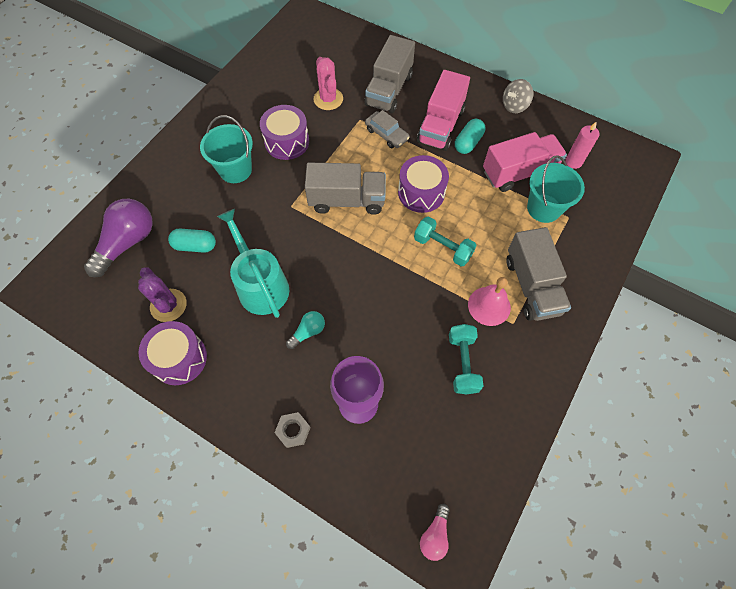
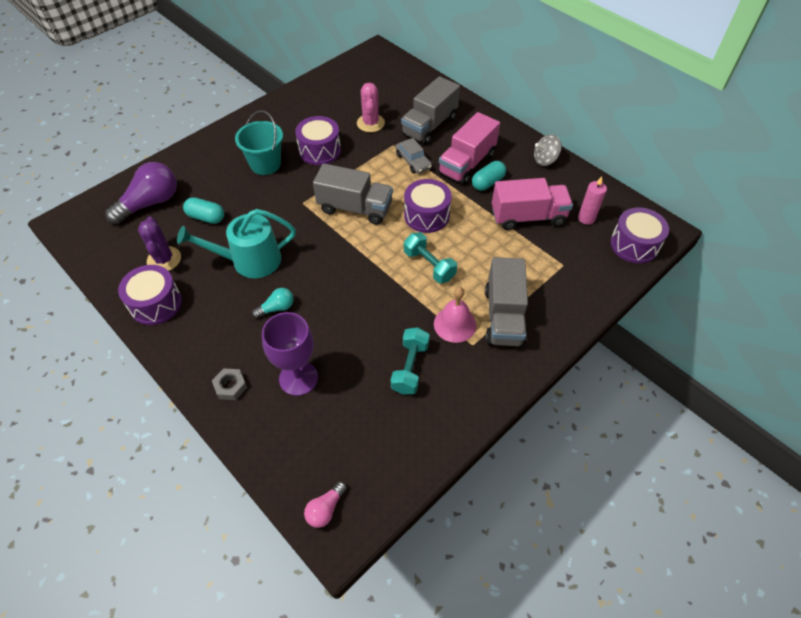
camera: 15 degrees right, 10 degrees down
turquoise watering can [217,209,289,318] -> turquoise watering can turned 90 degrees counterclockwise [177,209,296,278]
turquoise bucket [527,155,585,223] -> none
none -> purple drum [610,207,669,264]

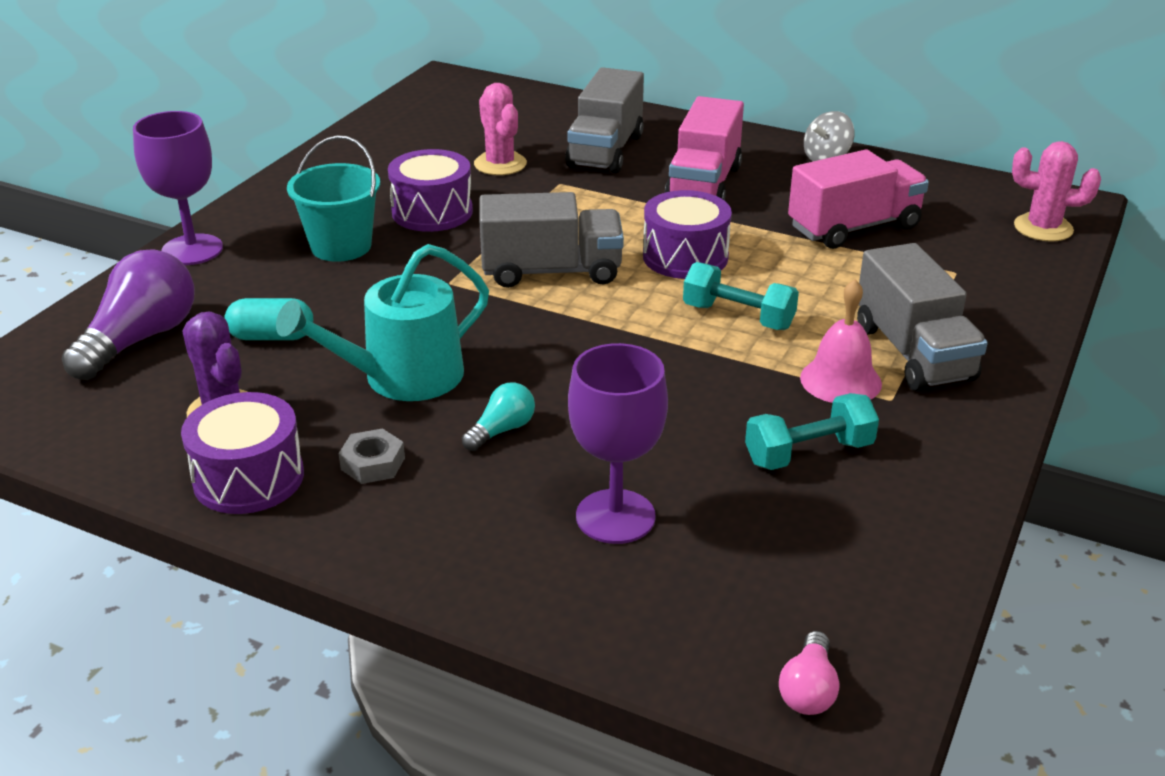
camera: 20 degrees left, 20 degrees down
grey nut [212,368,247,400] -> grey nut moved to [339,428,405,484]
turquoise dumbbell [391,327,430,395] -> turquoise dumbbell turned 75 degrees clockwise [745,393,879,470]
grey car [395,138,432,174] -> none
turquoise capsule [472,161,506,191] -> none
pink candle [578,176,607,225] -> none
purple drum [610,207,669,264] -> pink cactus [1012,141,1101,242]
none -> purple goblet [133,111,223,265]

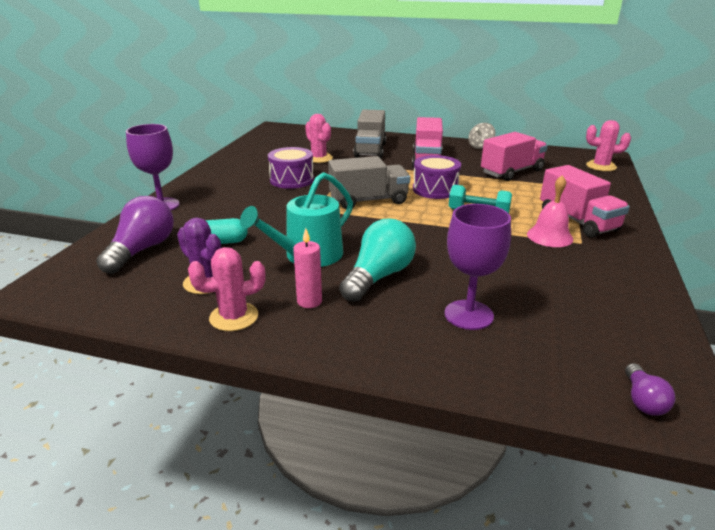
camera: 10 degrees left, 5 degrees down
purple drum [181,392,304,514] -> pink cactus [188,247,265,331]
turquoise bucket [287,135,380,262] -> none
grey nut [339,428,405,484] -> pink candle [293,228,322,308]
turquoise light bulb [462,382,535,451] -> turquoise light bulb [339,219,416,302], size x1.99
turquoise dumbbell [745,393,879,470] -> none
pink light bulb [779,631,839,715] -> purple light bulb [625,363,675,416]
grey truck [857,243,988,391] -> pink truck [540,165,630,238]

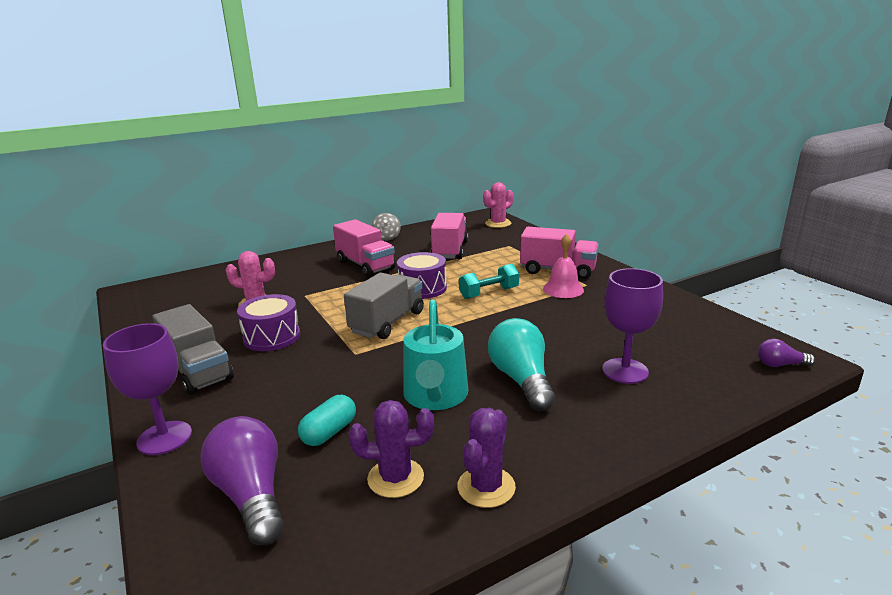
camera: 45 degrees left, 5 degrees down
pink cactus [188,247,265,331] -> purple cactus [457,408,516,508]
pink candle [293,228,322,308] -> none
grey truck [353,109,386,158] -> grey truck moved to [152,304,234,395]
purple light bulb [625,363,675,416] -> purple light bulb turned 135 degrees clockwise [758,339,816,367]

